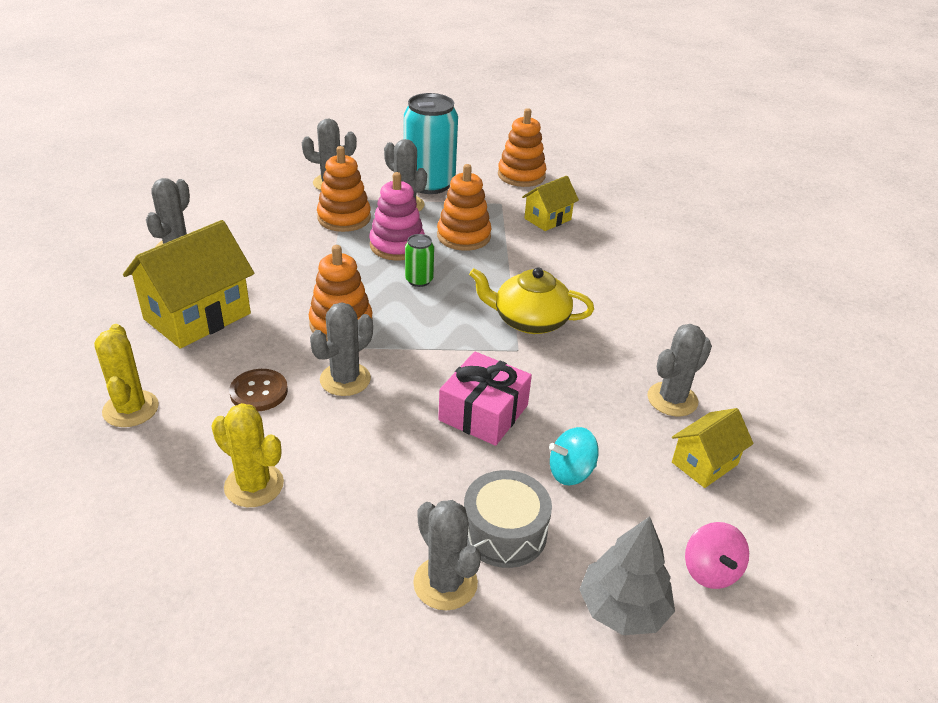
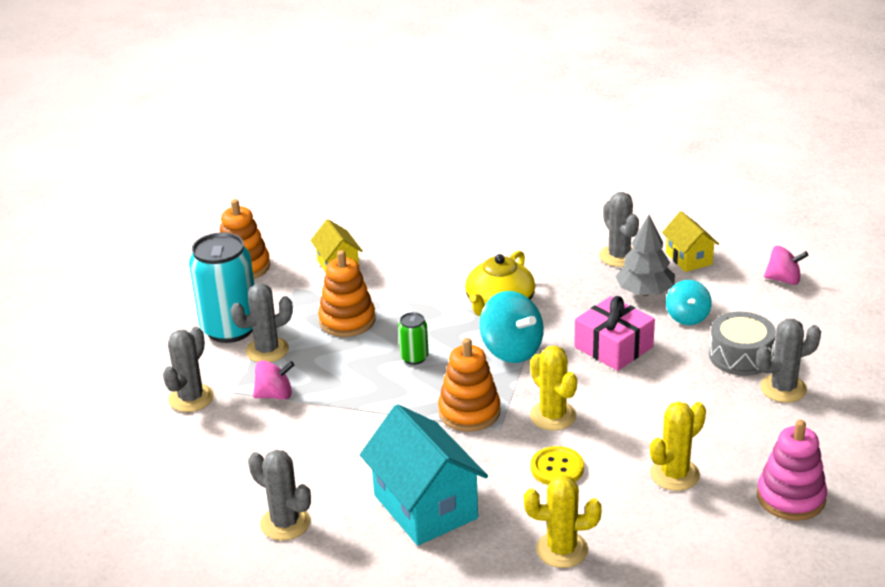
camera: 70 degrees left, 5 degrees down
yellow house [123,220,254,349] -> turquoise house [360,404,488,546]
brown button [229,369,288,412] -> yellow button [531,446,584,485]
grey cactus [310,302,373,396] -> yellow cactus [530,346,577,431]
orange stacking toy [317,146,371,232] -> pink spinning top [253,360,294,400]
pink stacking toy [369,172,425,261] -> pink stacking toy moved to [757,420,827,521]
grey tree [579,516,675,635] -> grey tree moved to [615,215,675,296]
none -> turquoise spinning top [479,291,544,363]

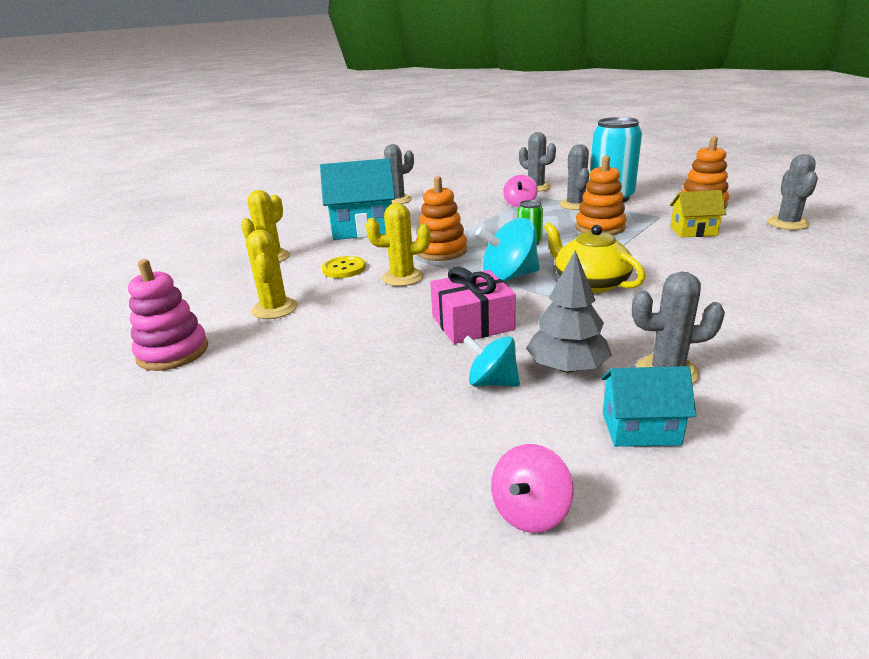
camera: 115 degrees right, 5 degrees down
yellow house [662,211,719,272] -> turquoise house [601,366,696,447]
grey drum [709,312,776,376] -> none
grey cactus [756,319,821,403] -> grey cactus moved to [767,154,818,230]

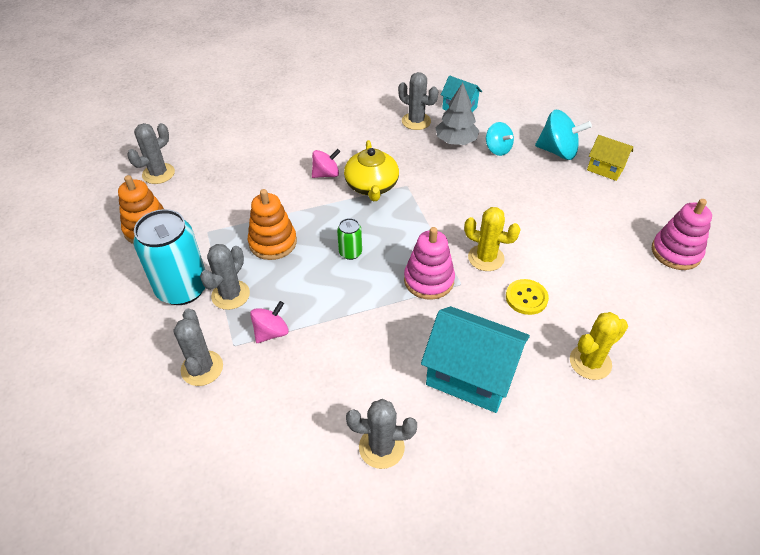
camera: 150 degrees left, 20 degrees up
yellow cactus [246,230,298,319] -> none
orange stacking toy [416,176,467,261] -> pink stacking toy [404,227,455,300]
pink gift [430,267,516,344] -> none
turquoise spinning top [476,218,540,282] -> turquoise spinning top moved to [535,110,592,160]
pink spinning top [491,444,574,533] -> pink spinning top moved to [312,149,340,178]
yellow house [670,190,726,238] -> yellow house moved to [587,135,633,181]

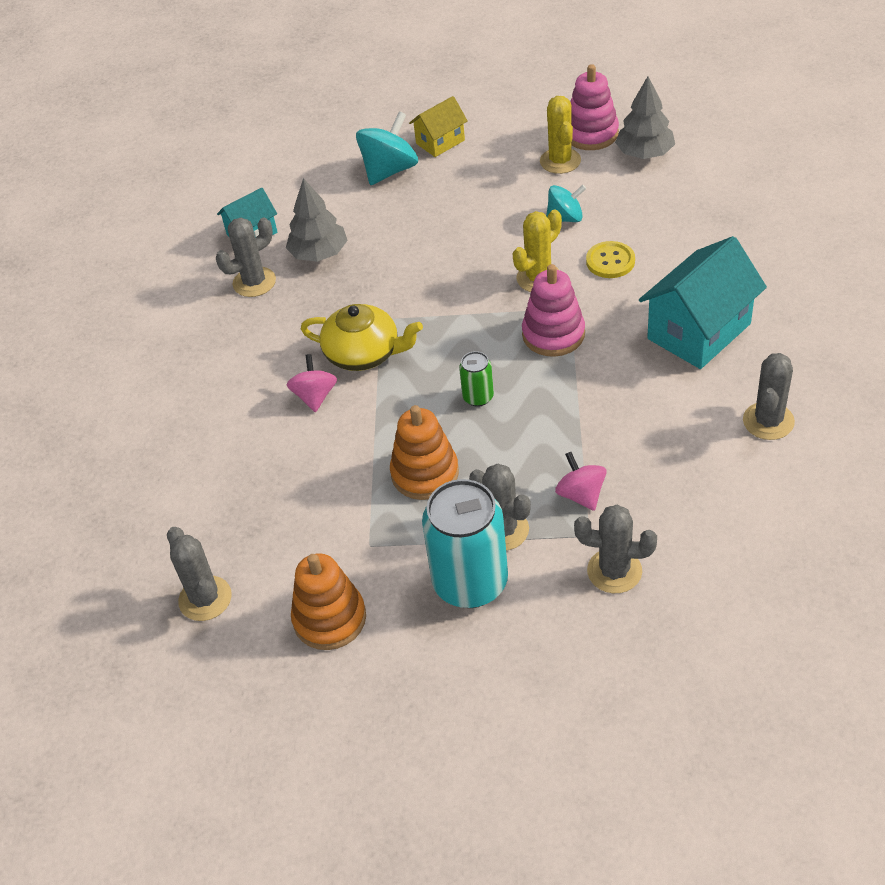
camera: 65 degrees left, 0 degrees up
turquoise spinning top [486,122,514,156] -> turquoise spinning top moved to [546,185,586,222]
yellow cactus [570,312,628,380] -> yellow cactus moved to [540,96,581,174]
none -> grey tree [615,76,675,159]

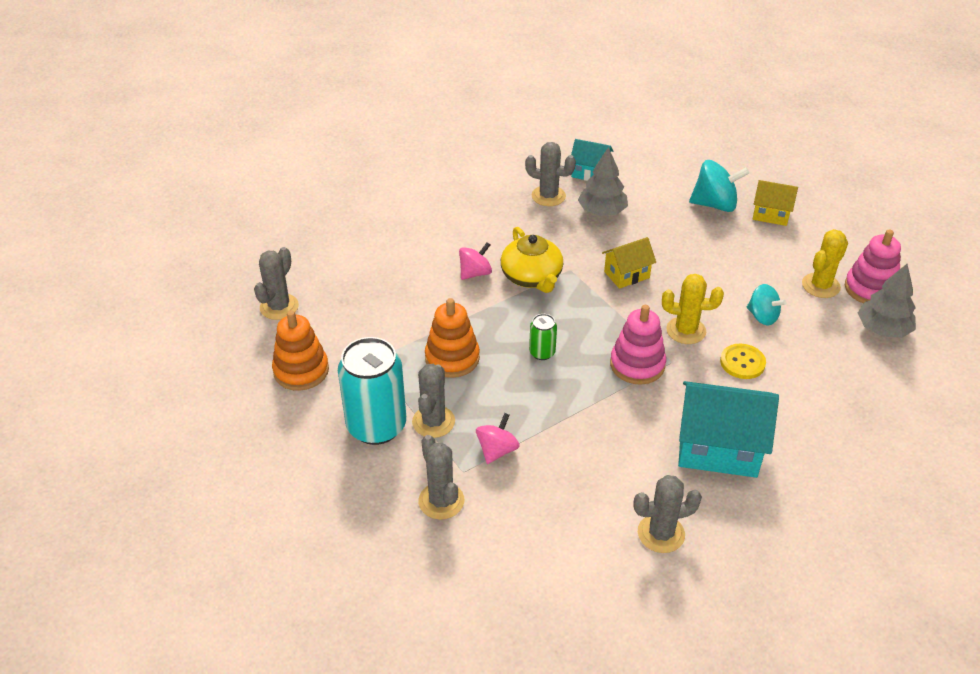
camera: 50 degrees right, 5 degrees down
none -> yellow house [602,237,656,289]

